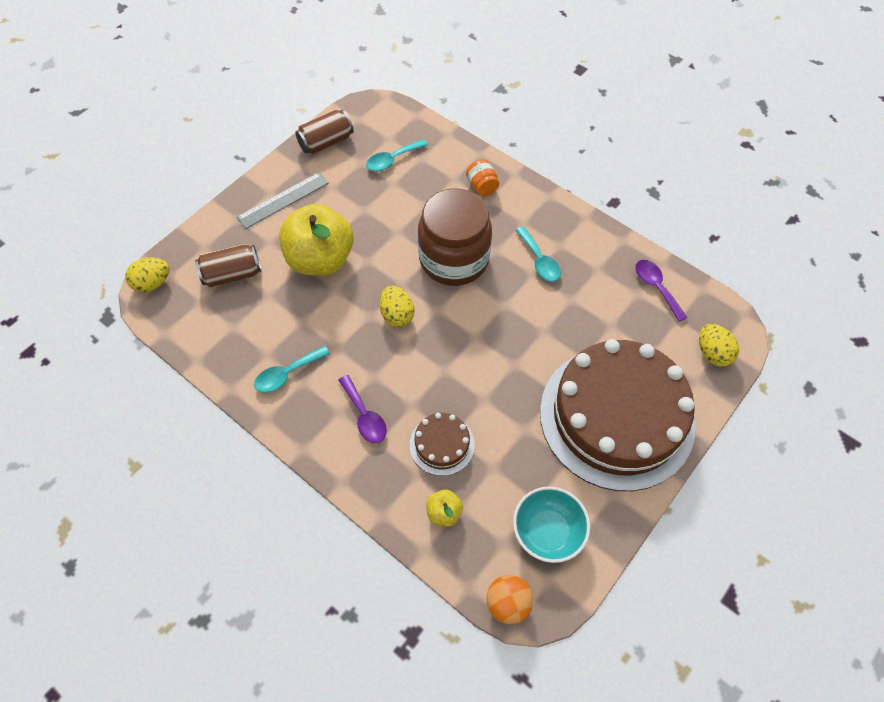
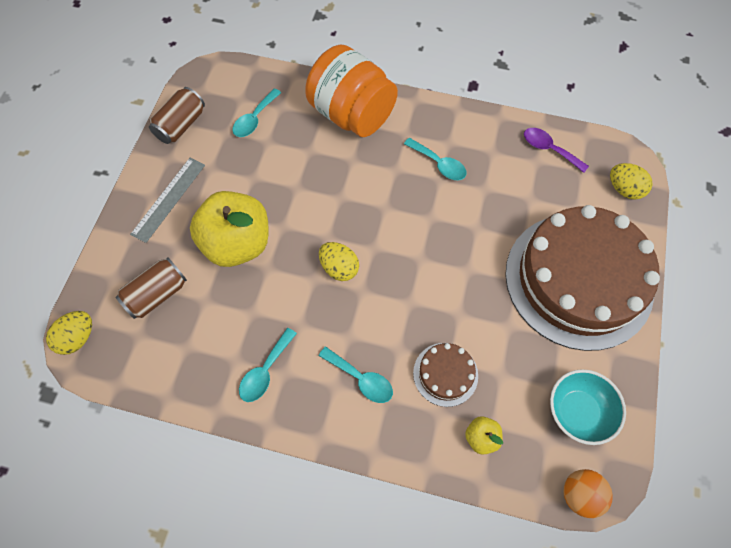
camera: 25 degrees left, 5 degrees up
purple spoon [338,375,387,443] -> turquoise spoon [319,346,393,403]
brown jar [418,188,492,286] -> none
orange jar [466,159,499,196] -> orange jar [305,45,398,137], size x2.49

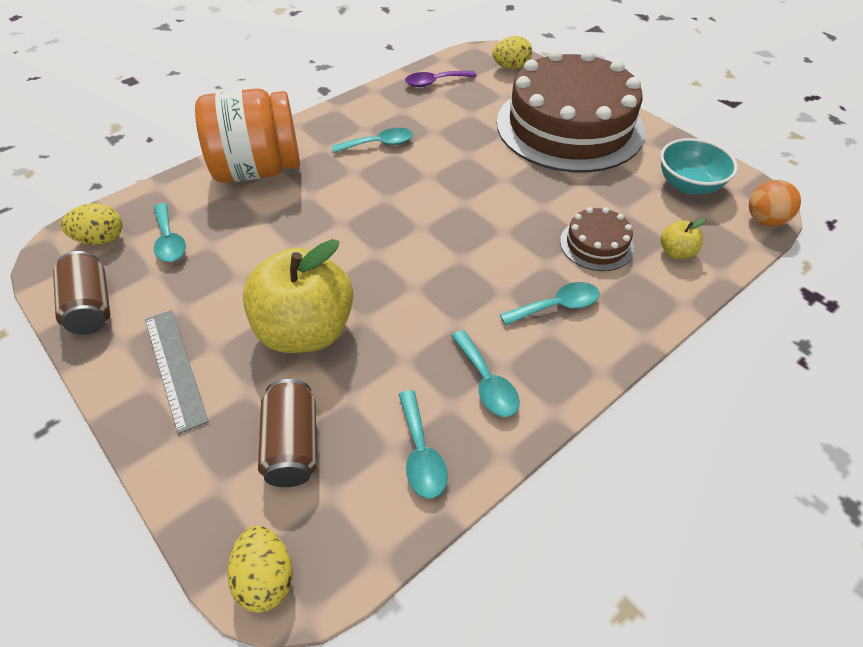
camera: 55 degrees left, 15 degrees down
yellow egg [319,242,359,281] -> yellow egg moved to [61,203,122,245]
none -> turquoise spoon [399,390,448,498]

